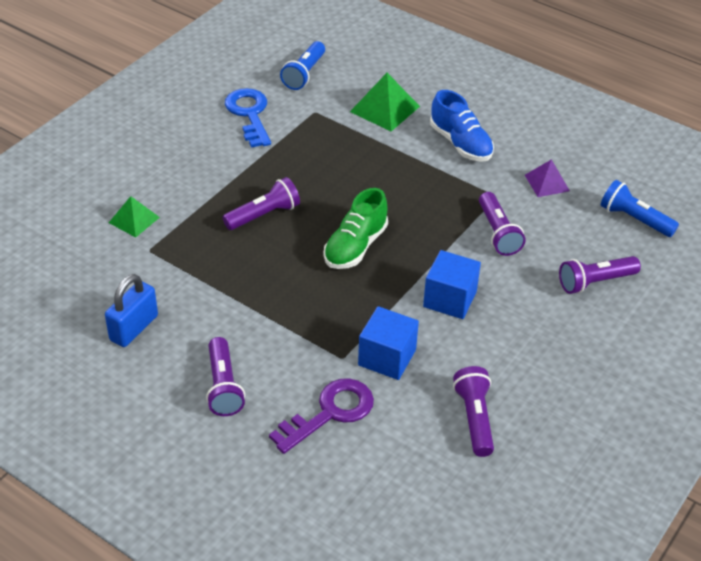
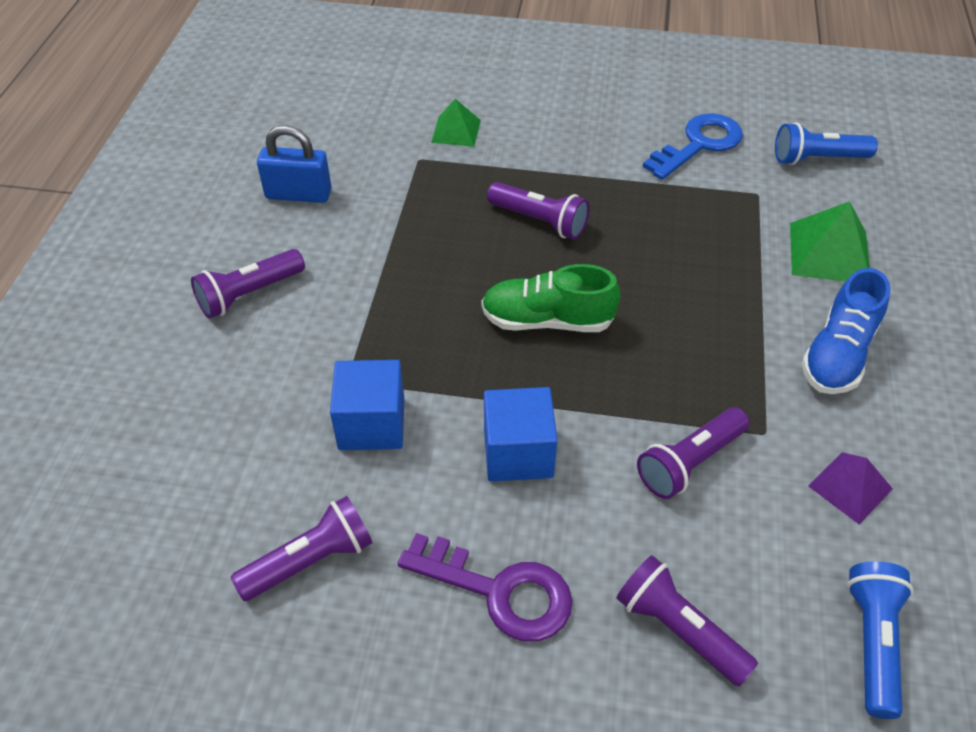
camera: 65 degrees right, 5 degrees up
purple key [269,378,374,454] -> purple key moved to [398,533,573,642]

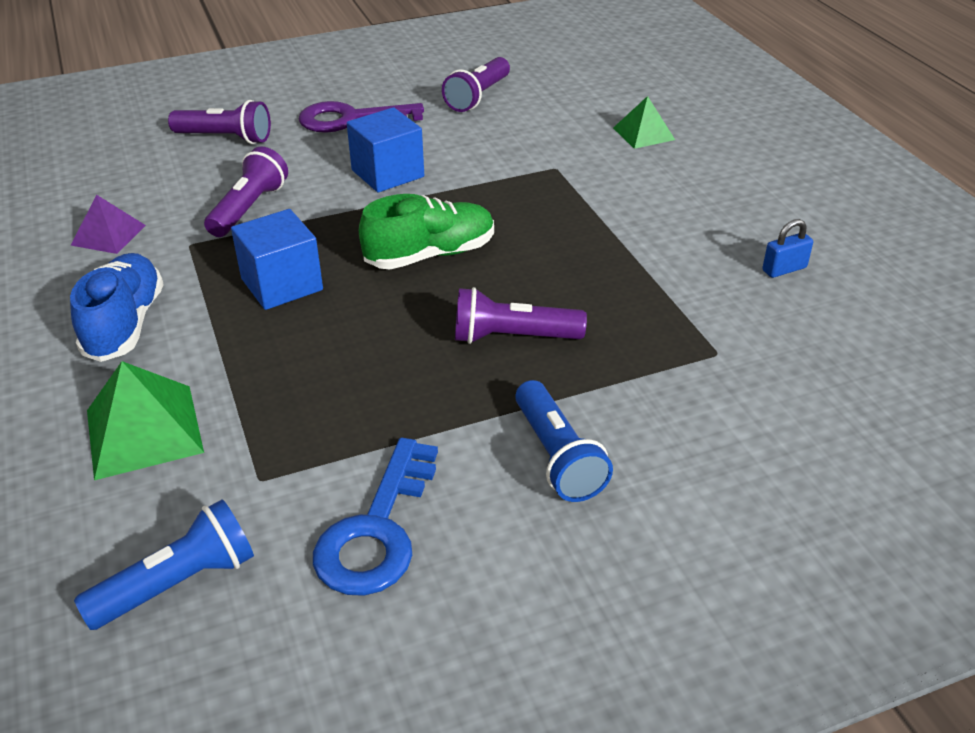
camera: 150 degrees right, 10 degrees down
purple flashlight [191,249,305,318] -> none
blue padlock [257,125,332,203] -> blue padlock [762,219,813,278], size x0.58
blue cube [330,360,405,450] -> blue cube moved to [231,209,323,310]
green pyramid [431,99,481,147] -> green pyramid moved to [613,96,675,149]
blue flashlight [847,561,913,719] -> blue flashlight moved to [515,380,613,502]

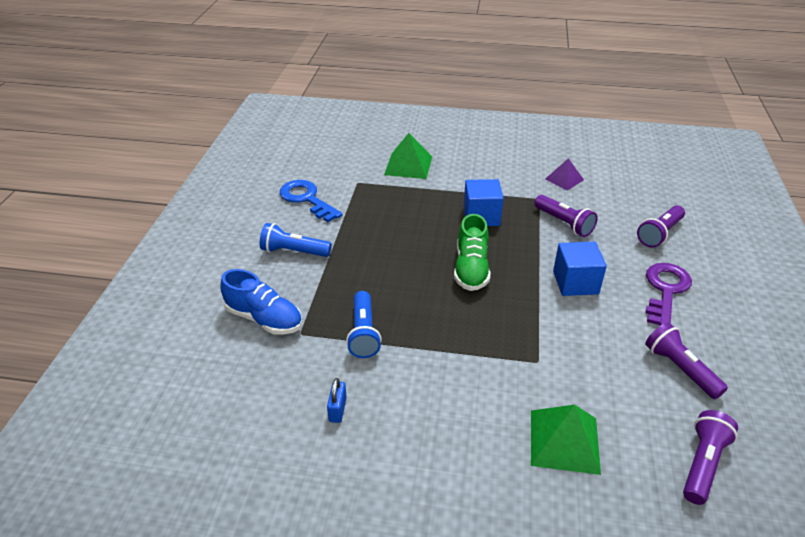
camera: 120 degrees right, 0 degrees up
blue shoe [70,253,164,362] -> blue shoe moved to [220,269,302,335]
blue flashlight [74,499,254,630] -> blue flashlight moved to [346,291,382,358]
purple flashlight [455,287,587,344] -> purple flashlight moved to [683,410,738,505]
green pyramid [613,96,675,149] -> green pyramid [531,405,601,475], size x1.55

